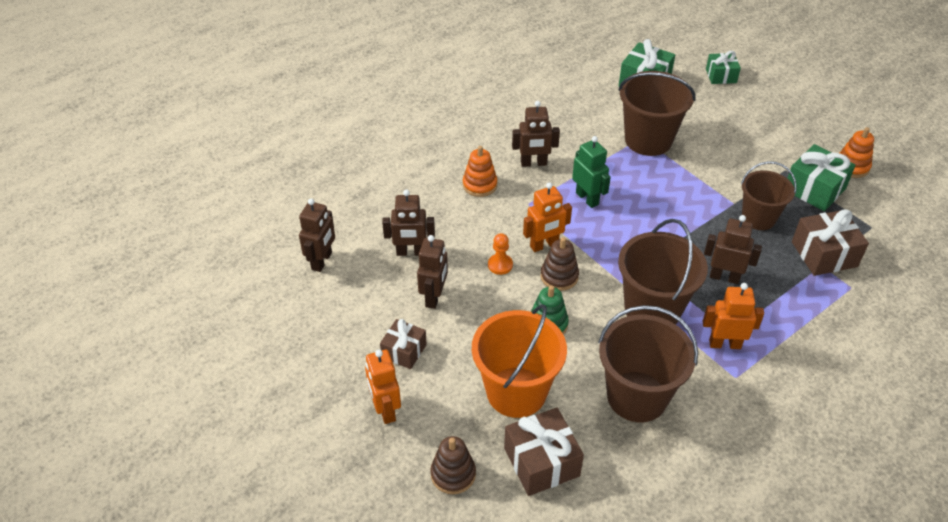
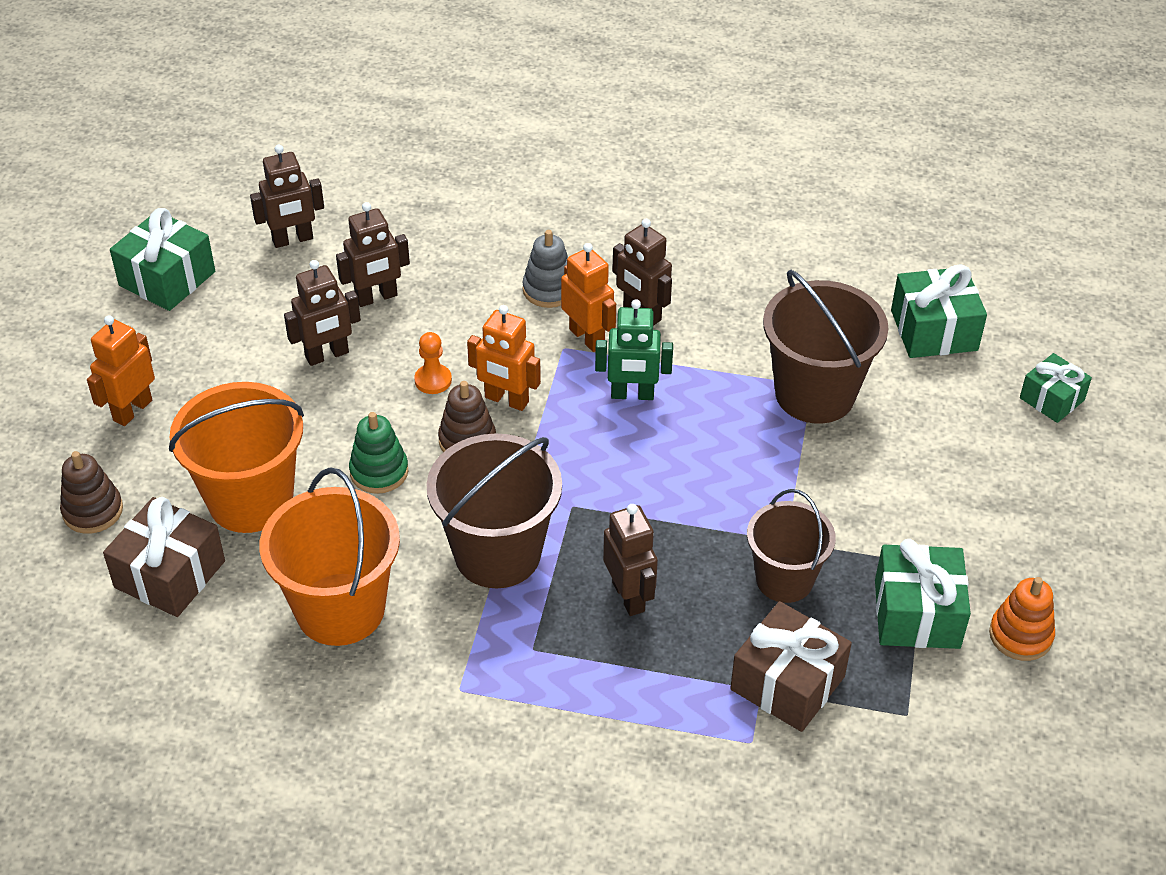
camera: 50 degrees right, 0 degrees up
brown gift [380,319,427,369] -> none
brown robot [382,190,435,256] -> brown robot turned 75 degrees counterclockwise [336,202,410,307]
orange stacking toy [463,146,497,197] -> grey stacking toy [522,230,568,308]
green robot [572,136,611,208] -> green robot turned 75 degrees clockwise [595,299,673,400]
brown bucket [598,305,698,422] -> orange bucket [259,468,400,646]
orange robot [703,283,764,349] -> orange robot moved to [561,243,616,352]
none -> green gift [110,208,215,311]

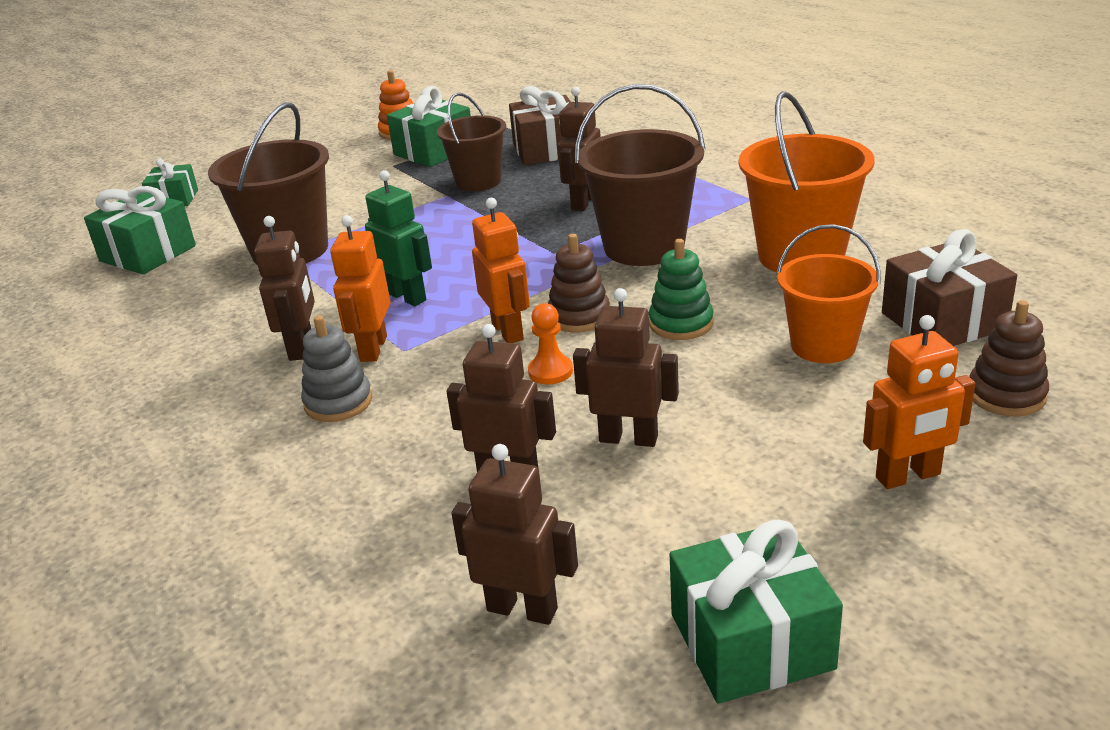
camera: 135 degrees left, 15 degrees down
orange bucket [169,382,304,533] -> orange bucket [776,224,881,363], size x0.66

